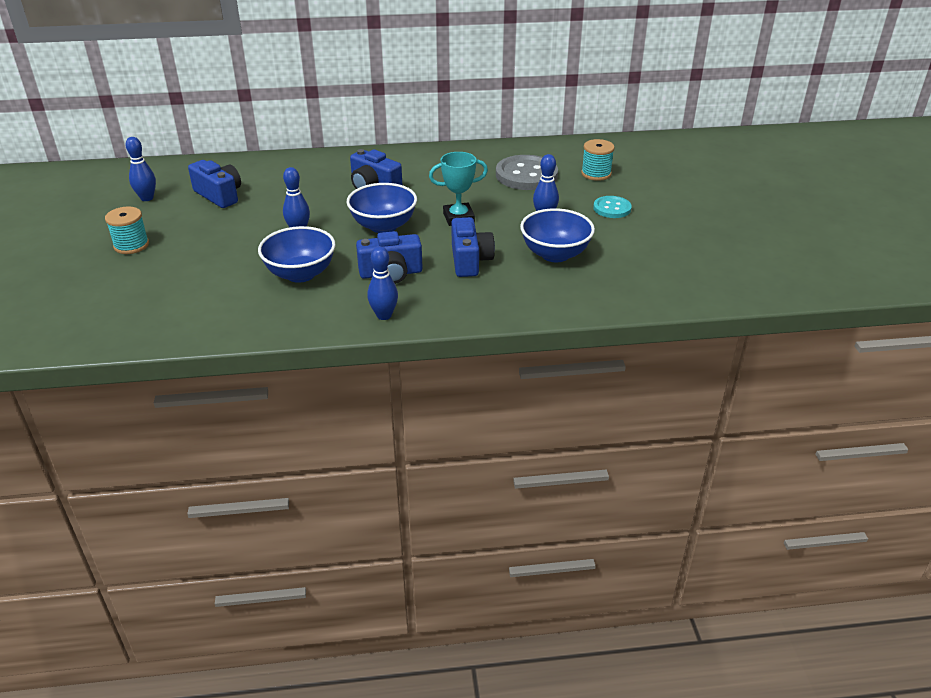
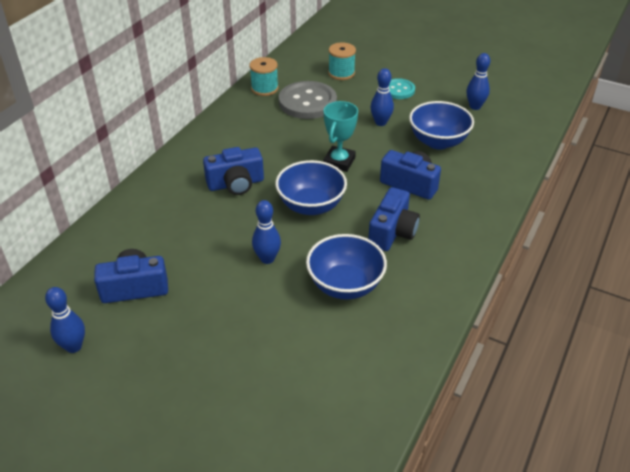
camera: 55 degrees left, 5 degrees up
turquoise spool [105,206,149,254] -> turquoise spool moved to [249,57,279,96]
blue bowling pin [367,246,398,320] -> blue bowling pin moved to [467,53,490,110]

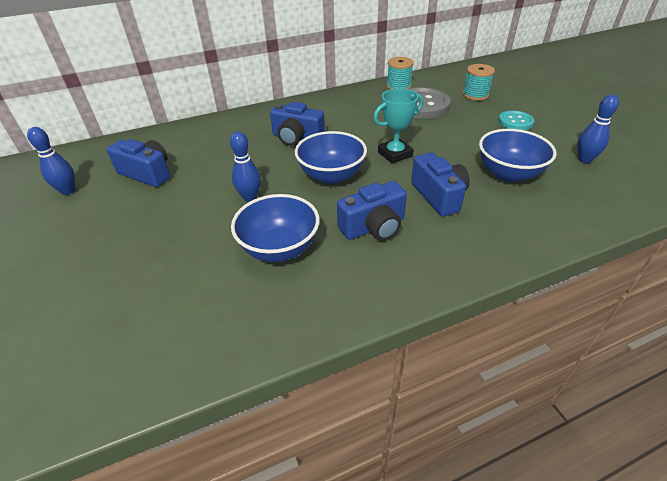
camera: 40 degrees right, 0 degrees up
blue bowling pin [370,68,394,126] -> none

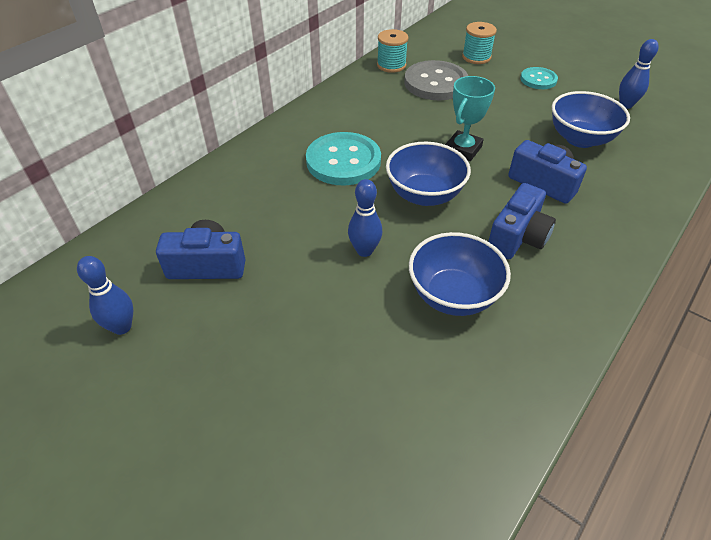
camera: 30 degrees left, 5 degrees up
blue camera [270,102,325,146] -> turquoise button [306,132,381,186]

